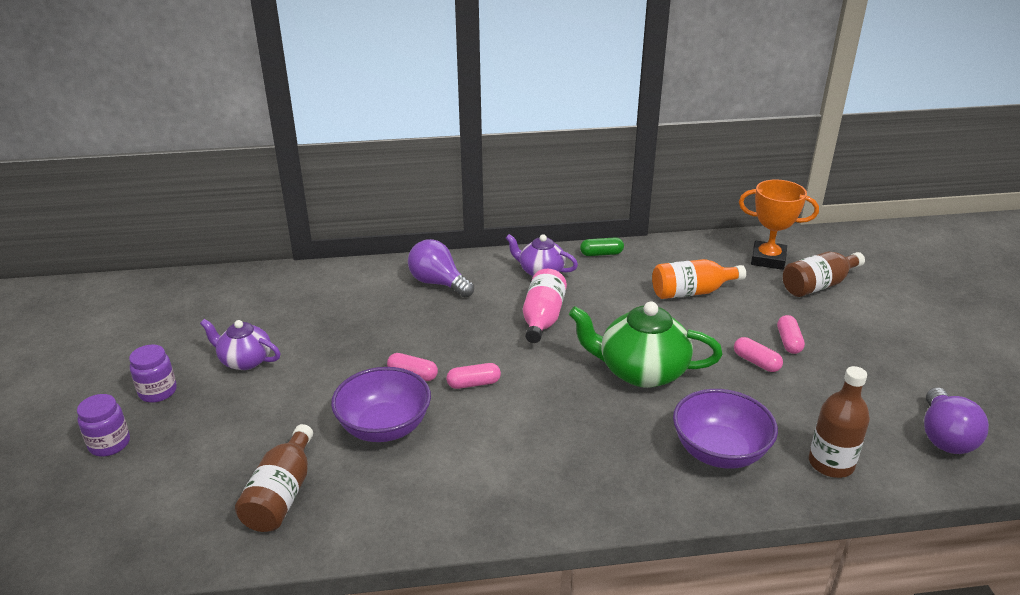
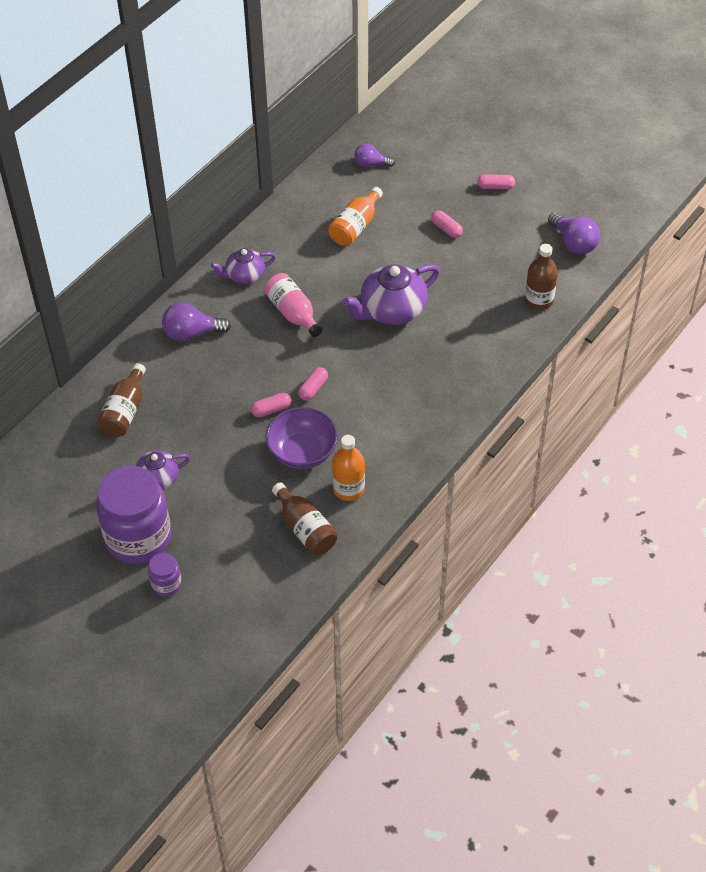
camera: 45 degrees left, 20 degrees up
purple jar [129,344,177,403] -> purple jar [96,466,171,564], size x2.22
green teapot [569,301,723,388] -> purple teapot [343,264,440,325]
green capsule [580,237,624,256] -> none
purple bowl [673,389,778,469] -> none
pink capsule [734,337,783,372] -> pink capsule moved to [477,174,515,189]
orange trophy [739,180,819,270] -> purple light bulb [354,144,395,167]
brown bottle [783,252,865,297] -> brown bottle moved to [97,363,146,437]
none -> orange bottle [332,435,365,501]

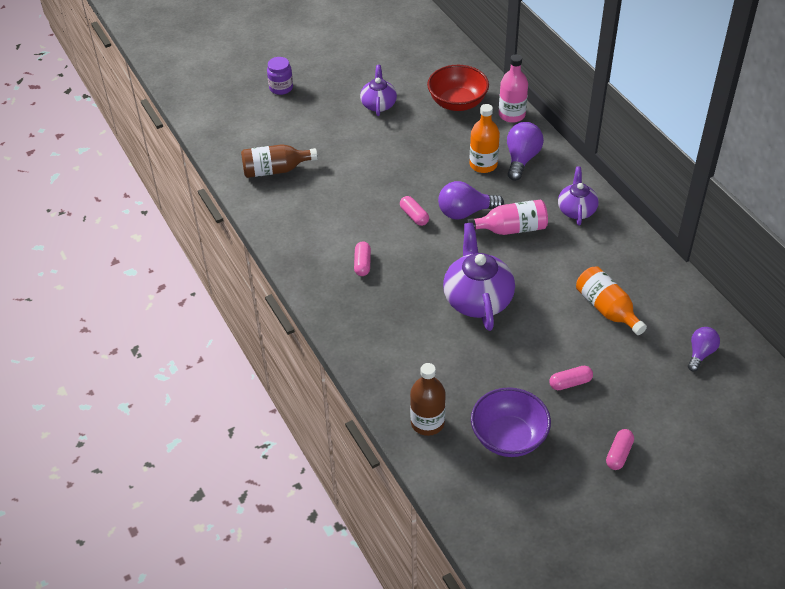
camera: 115 degrees right, 5 degrees down
purple jar [96,466,171,564] -> none
brown bottle [97,363,146,437] -> red bowl [427,65,489,111]
pink capsule [251,393,291,417] -> pink capsule moved to [354,241,371,276]
purple bowl [265,407,338,469] -> purple bowl moved to [471,387,551,457]
orange bottle [332,435,365,501] -> orange bottle moved to [470,104,500,173]
purple light bulb [548,212,600,254] -> purple light bulb moved to [438,181,504,220]
none -> pink bottle [499,54,528,123]

